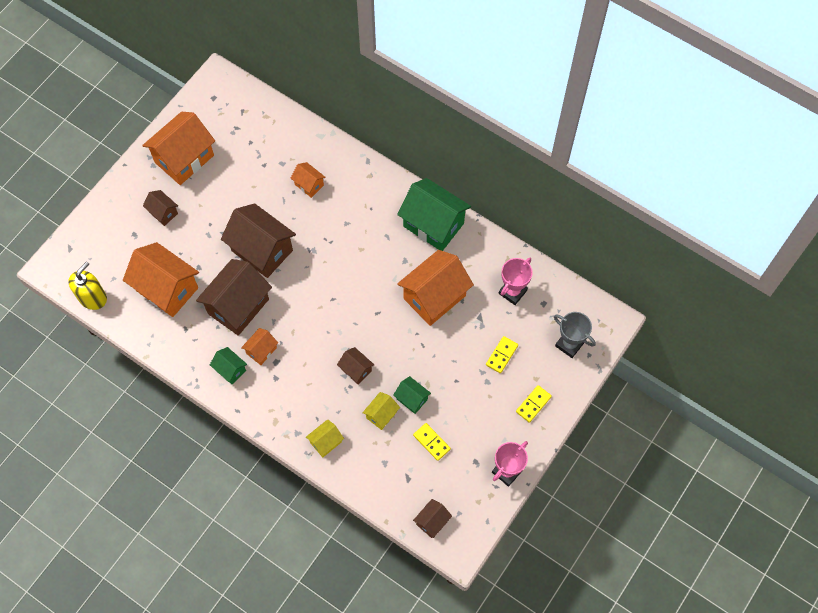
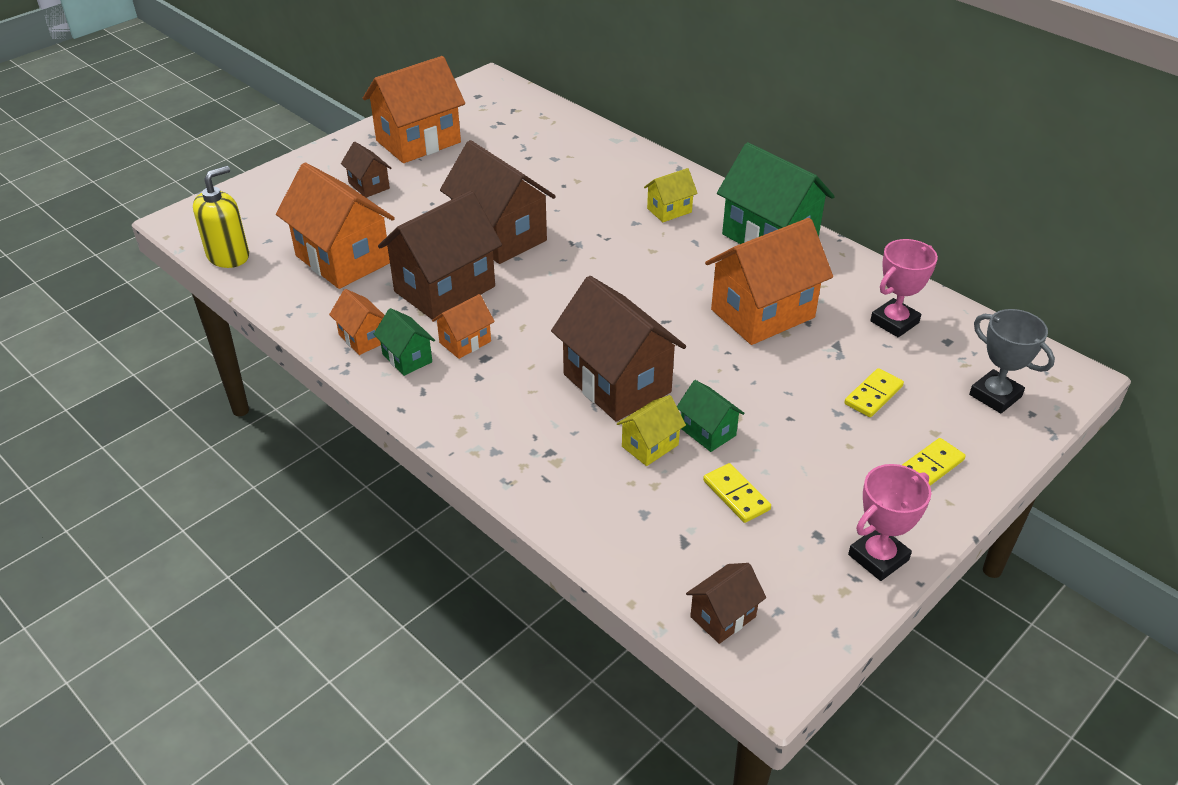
camera: 10 degrees right, 25 degrees down
orange house [291,162,326,198] -> orange house moved to [329,289,385,355]
yellow house [306,419,344,457] -> yellow house moved to [644,168,698,222]
brown house [337,347,374,385] -> brown house [551,276,686,422], size x2.06

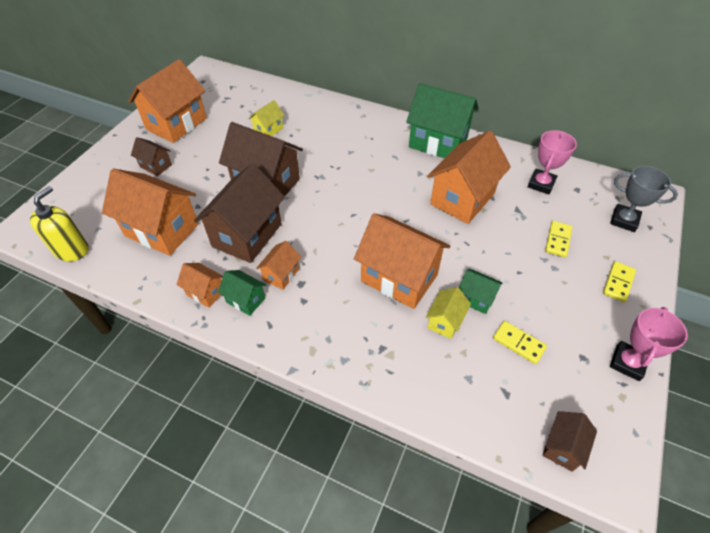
camera: 20 degrees left, 10 degrees up
brown house [551,276,686,422] -> orange house [354,213,450,309]
yellow house [644,168,698,222] -> yellow house moved to [248,100,285,136]

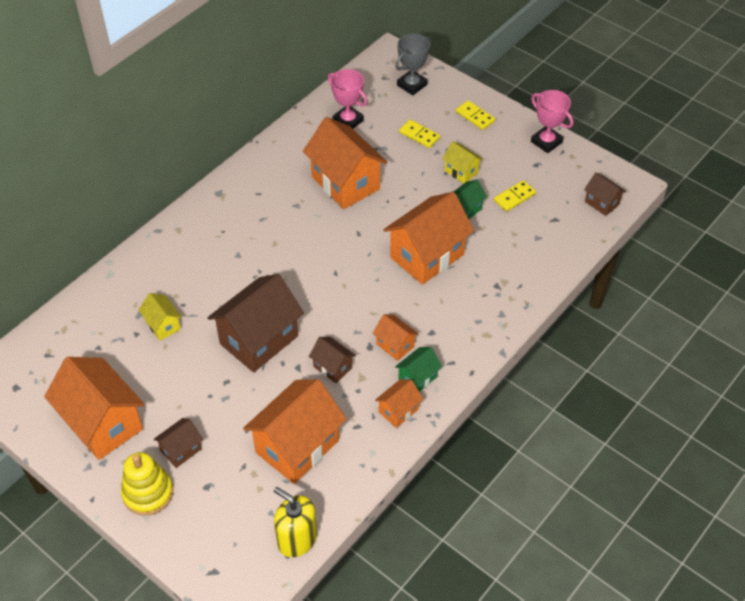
camera: 75 degrees left, 0 degrees up
brown house [194,163,285,263] -> brown house [309,337,356,383], size x0.49
green house [406,83,479,158] -> none
yellow house [426,287,471,339] -> yellow house moved to [442,141,483,183]
none -> yellow stacking toy [121,452,173,516]

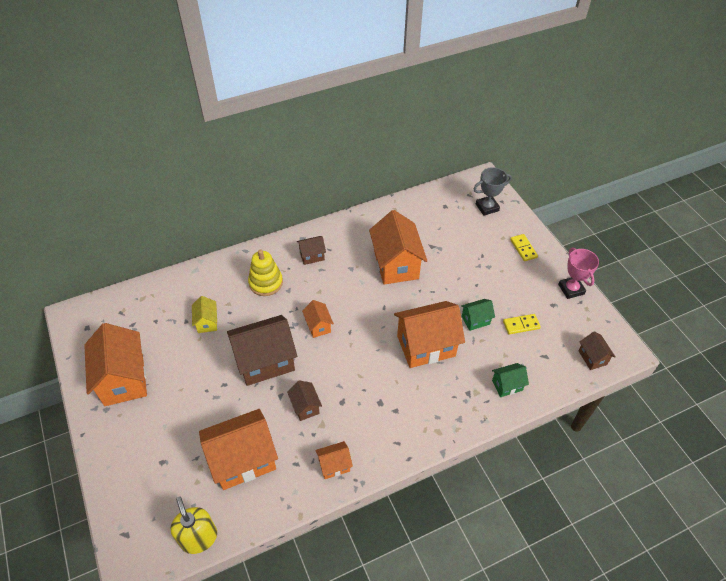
camera: 25 degrees right, 0 degrees up
yellow stacking toy [121,452,173,516] -> yellow stacking toy moved to [248,250,283,296]
brown house [154,418,203,468] -> brown house moved to [297,236,326,265]
pink trophy [328,69,367,129] -> none
orange house [372,314,419,361] -> orange house moved to [302,300,334,338]
green house [395,347,442,392] -> green house moved to [492,363,529,397]
yellow domino [399,120,440,148] -> none
yellow house [442,141,483,183] -> none

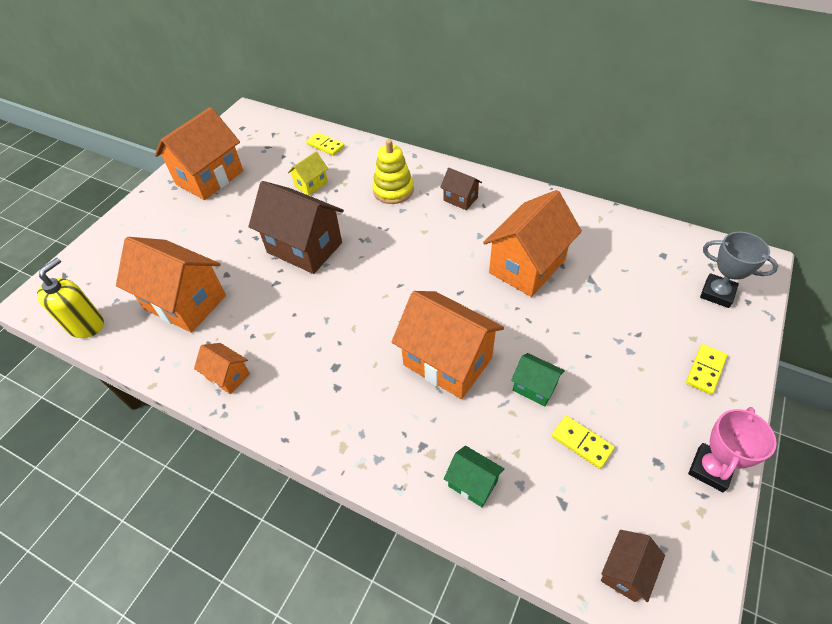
camera: 55 degrees right, 0 degrees up
brown house [287,380,322,421] -> none
orange house [302,300,334,338] -> none
none -> yellow domino [306,132,345,156]

